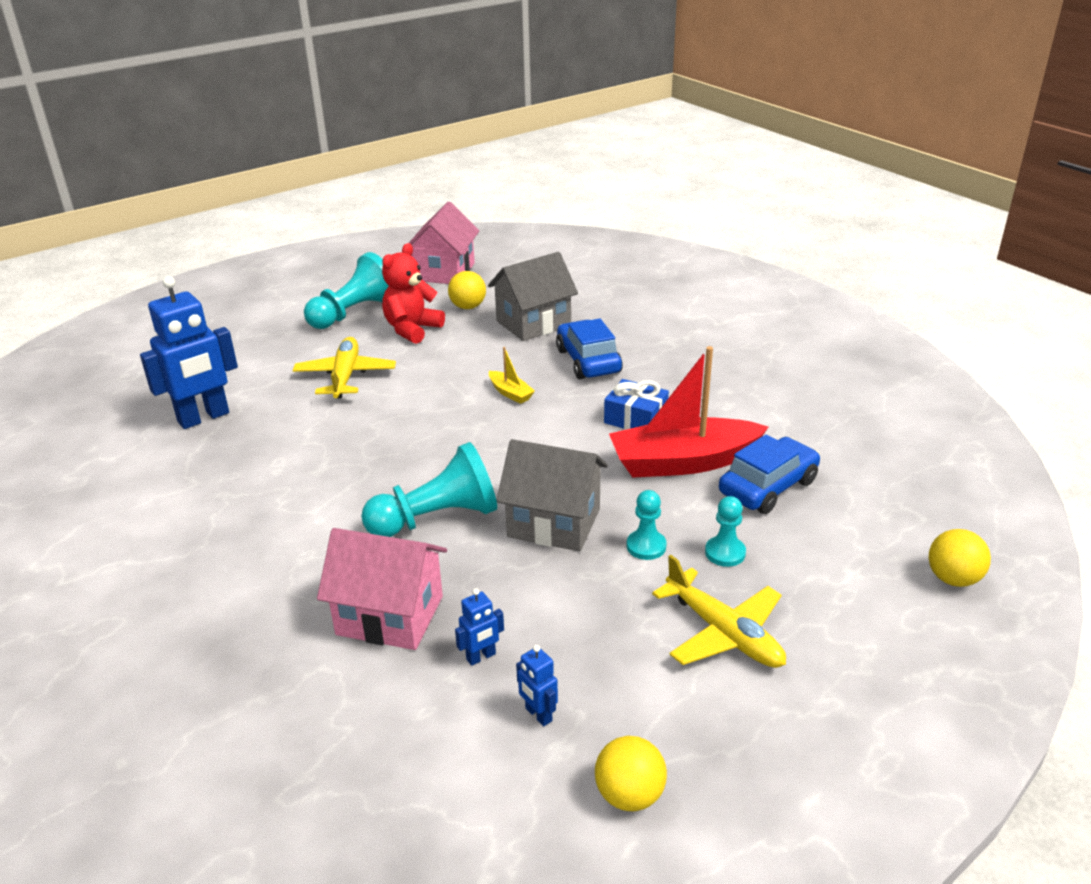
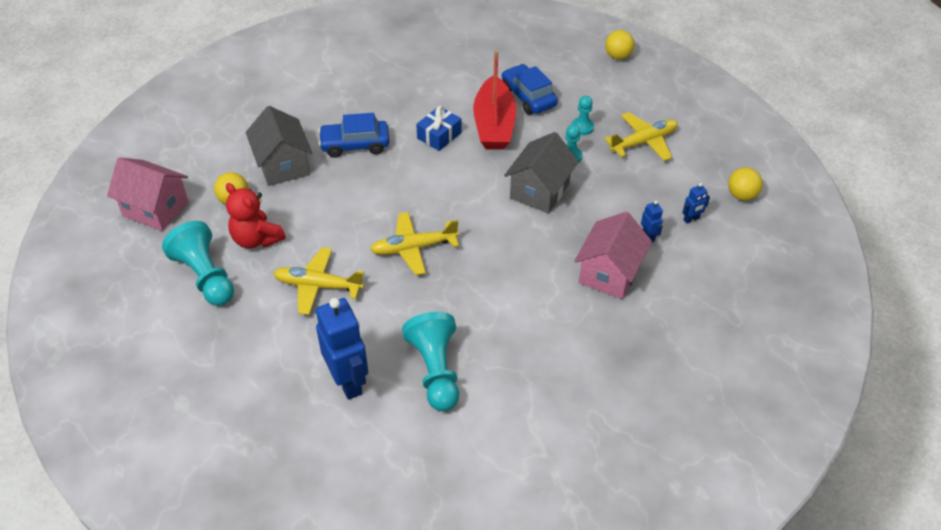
camera: 80 degrees left, 15 degrees up
turquoise pawn [361,442,497,537] -> turquoise pawn moved to [402,312,459,411]
yellow boat [489,347,535,404] -> none
none -> yellow plane [370,212,459,275]

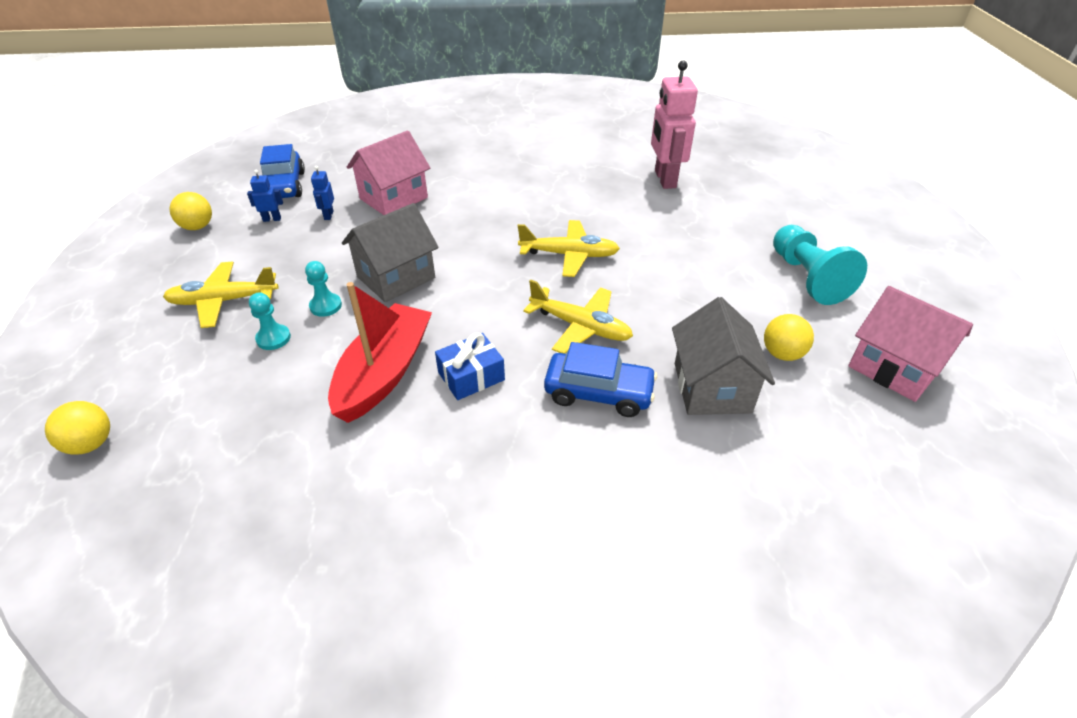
camera: 160 degrees left, 5 degrees down
red teddy bear [226,183,286,249] -> none
yellow plane [273,247,364,315] -> yellow plane moved to [523,280,633,354]
blue robot [316,298,368,400] -> pink robot [651,60,698,189]
turquoise pawn [402,312,459,411] -> none
blue car [502,64,558,115] -> blue car moved to [260,144,305,198]

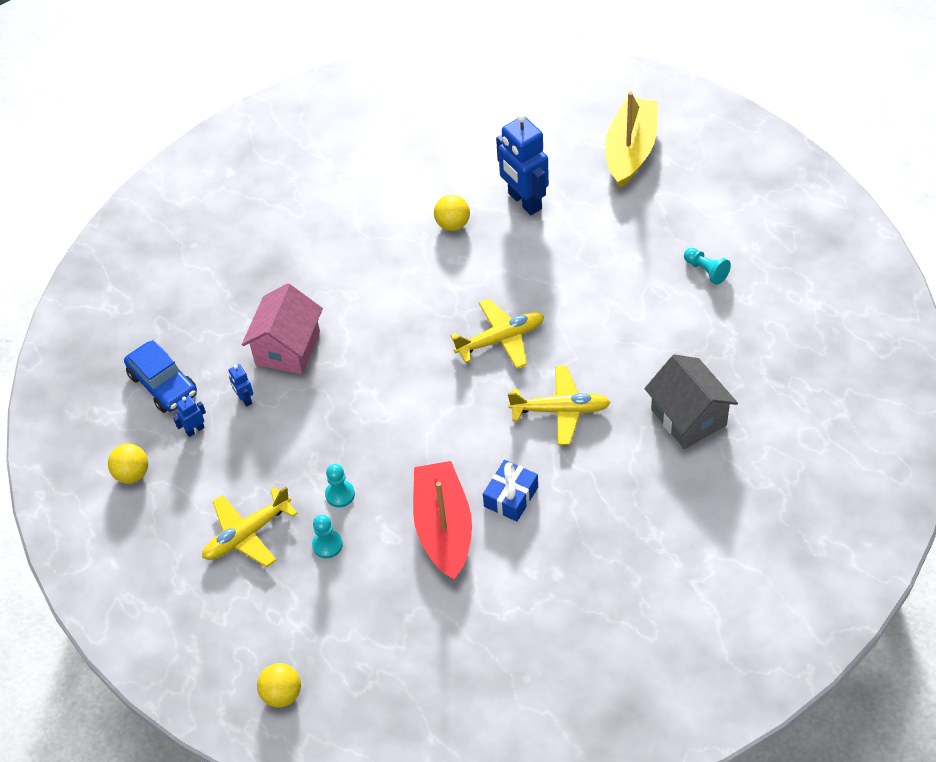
camera: 25 degrees left, 10 degrees up
grey house [342,203,439,302] -> none
blue car [544,342,657,417] -> none
pink robot [651,60,698,189] -> blue robot [496,113,549,215]
yellow ball [764,314,814,361] -> yellow ball moved to [434,195,470,231]
turquoise pawn [773,225,867,305] -> turquoise pawn [684,248,731,285], size x0.52
pink house [848,286,973,402] -> none
none -> yellow boat [605,92,658,188]

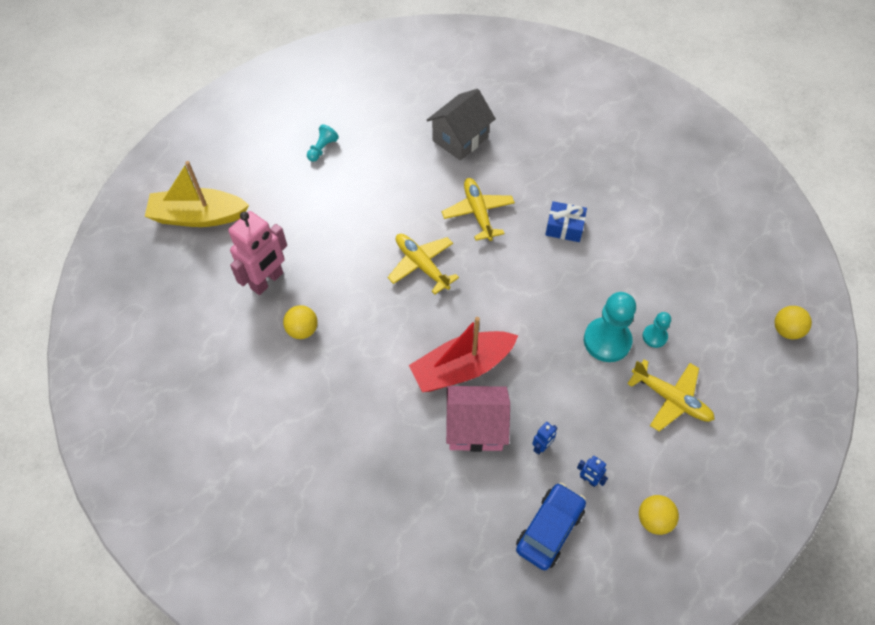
camera: 110 degrees left, 5 degrees up
turquoise pawn [325,464,355,508] -> turquoise pawn [584,292,636,362], size x1.92
red boat [413,461,472,580] -> red boat moved to [409,317,518,392]
blue robot [496,113,549,215] -> pink robot [228,211,287,295]

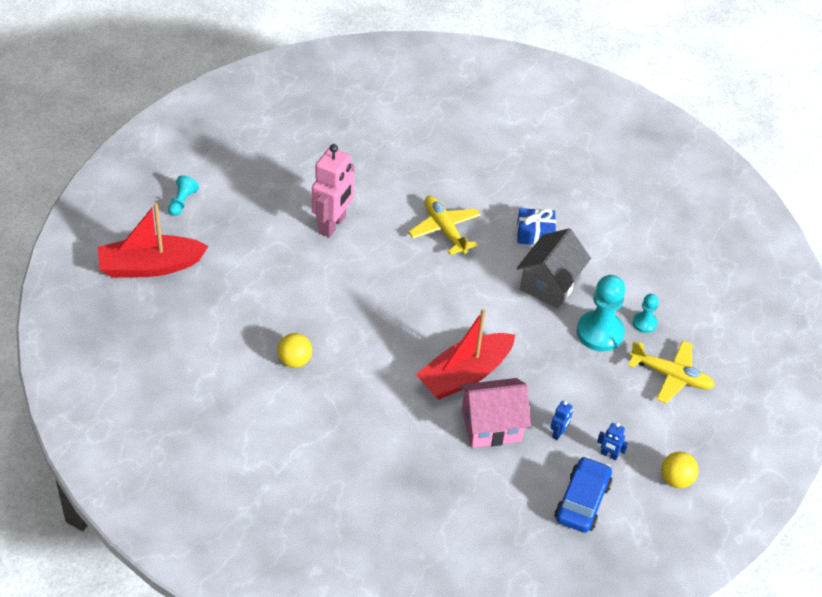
camera: 15 degrees left, 10 degrees down
yellow boat [145,161,249,227] -> red boat [98,203,208,278]
pink robot [228,211,287,295] -> pink robot moved to [312,144,354,238]
turquoise pawn [307,124,339,162] -> turquoise pawn moved to [168,175,199,216]
yellow plane [388,234,459,294] -> none
grey house [427,89,496,160] -> grey house moved to [517,228,591,308]
yellow ball [774,306,812,339] -> none

